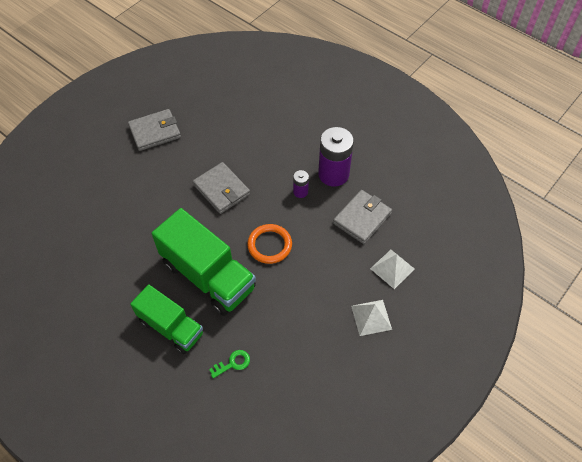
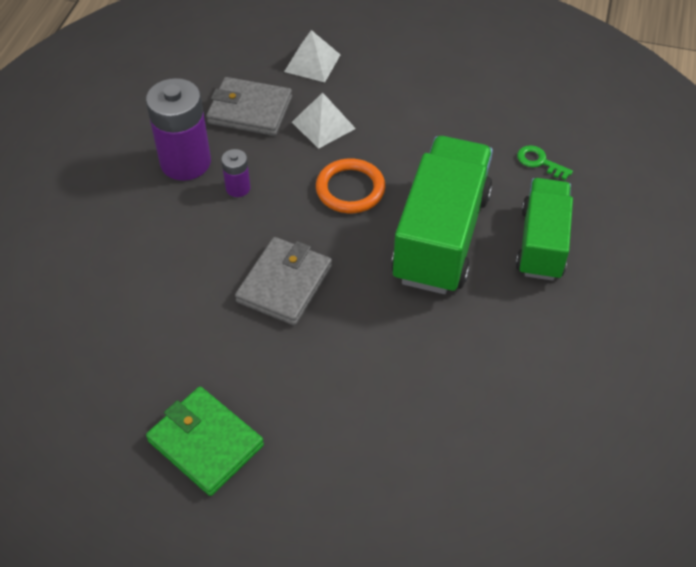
camera: 115 degrees left, 5 degrees down
grey wallet [128,109,181,151] -> green wallet [146,386,264,496]
white pyramid [351,300,392,336] -> white pyramid moved to [292,93,356,149]

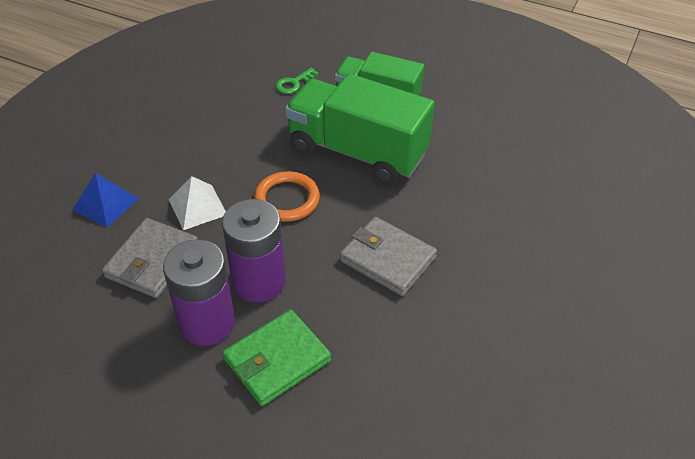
camera: 80 degrees left, 5 degrees down
green wallet [146,386,264,496] -> green wallet moved to [223,310,331,406]
purple battery [221,149,251,197] -> purple battery [222,199,286,303], size x2.09
white pyramid [284,30,341,82] -> blue pyramid [73,173,139,228]

